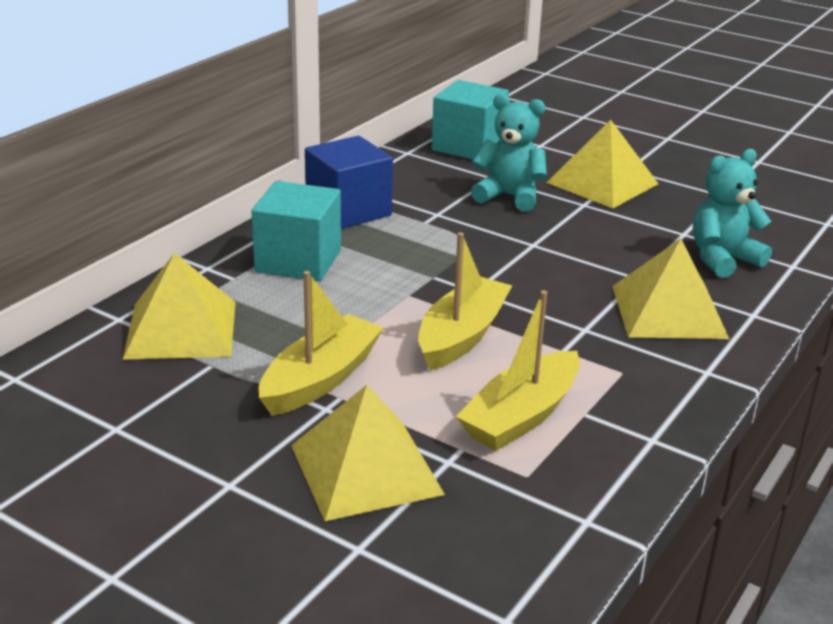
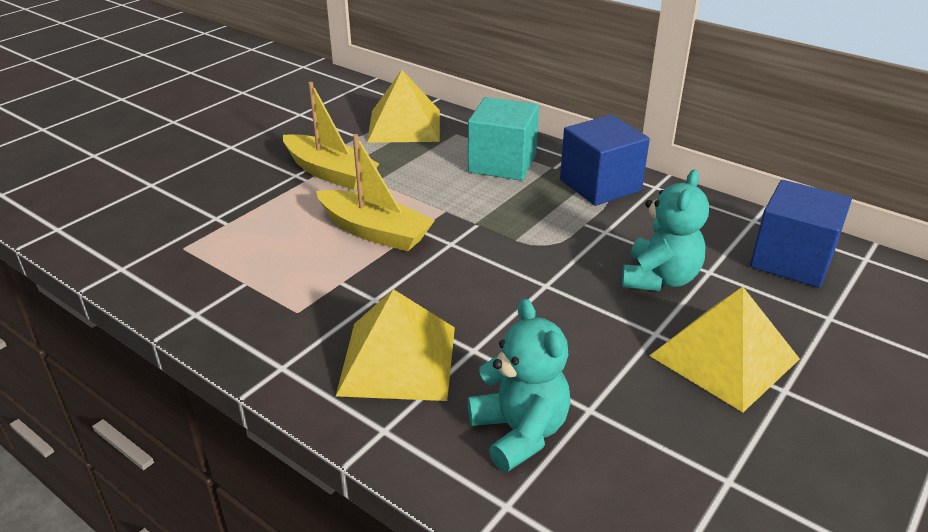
camera: 95 degrees right, 5 degrees up
yellow pyramid [291,385,445,521] -> none
turquoise cube [432,80,509,159] -> blue cube [750,180,852,288]
yellow boat [456,290,580,451] -> none

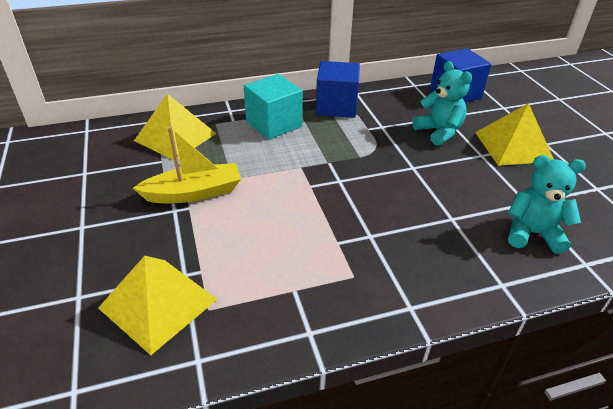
camera: 55 degrees left, 5 degrees up
yellow boat [316,134,435,252] -> none
yellow pyramid [336,289,455,401] -> yellow pyramid moved to [98,256,218,355]

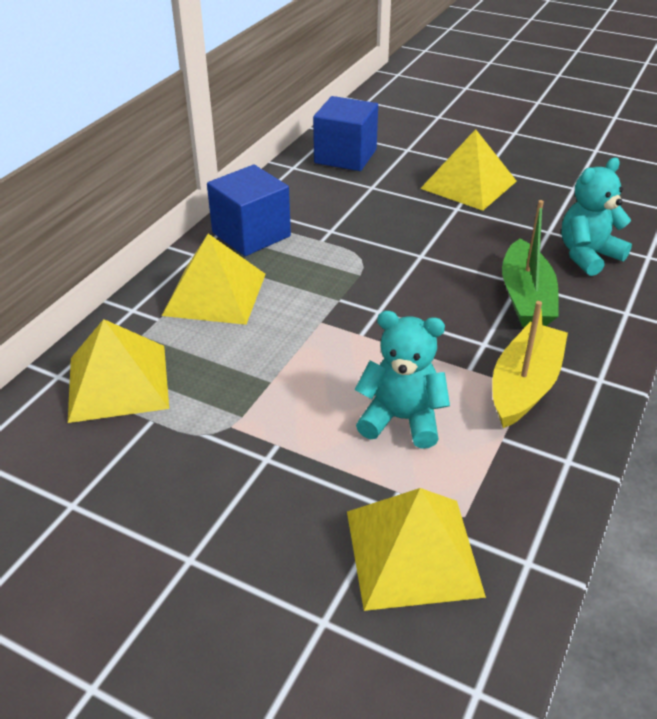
camera: 45 degrees left, 0 degrees up
yellow boat [133,126,241,203] -> yellow boat moved to [492,301,568,428]
turquoise cube [244,74,303,140] -> yellow pyramid [162,234,266,325]
turquoise teddy bear [412,61,472,146] -> turquoise teddy bear moved to [355,311,450,448]
none -> green boat [502,200,559,327]

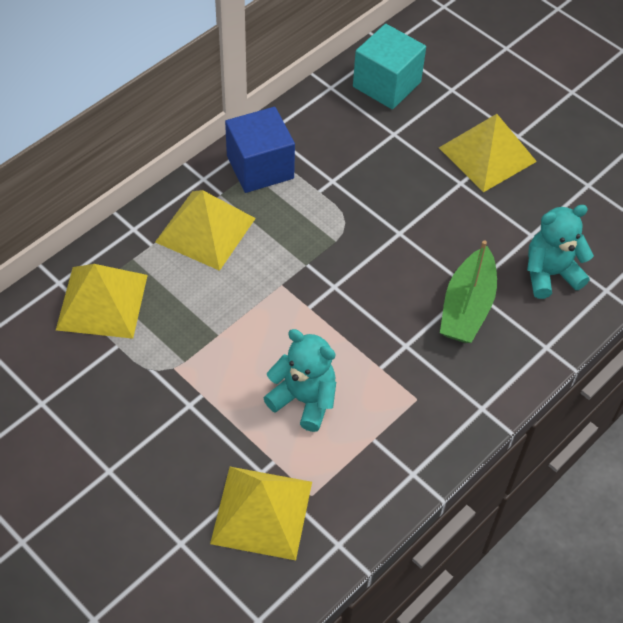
camera: 15 degrees right, 15 degrees up
blue cube [313,96,378,171] -> turquoise cube [353,24,426,109]
yellow boat [492,301,568,428] -> none

